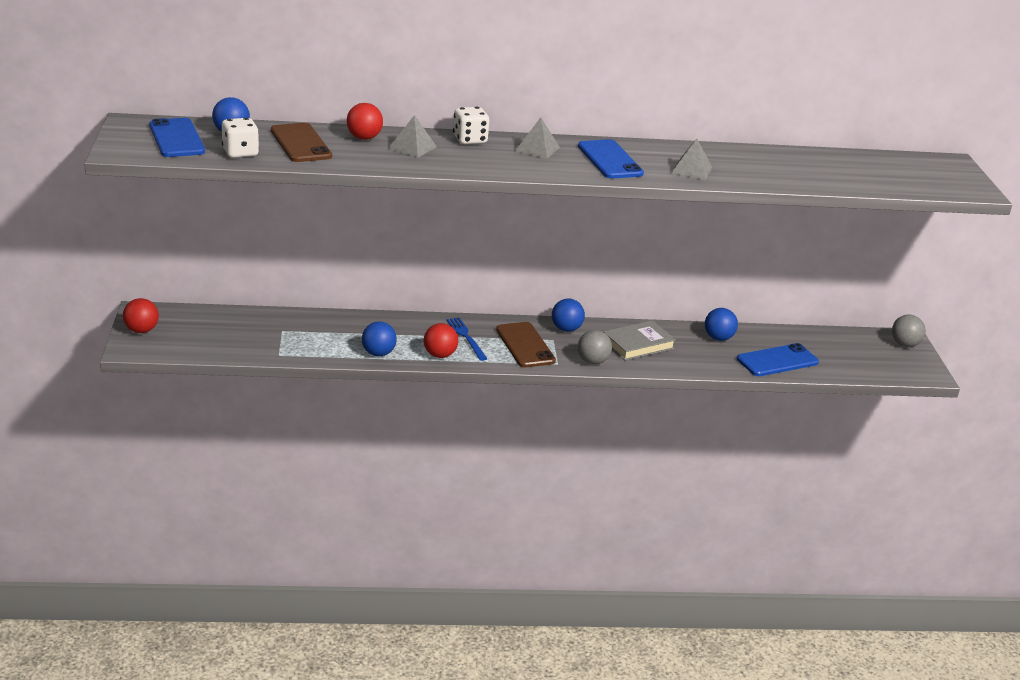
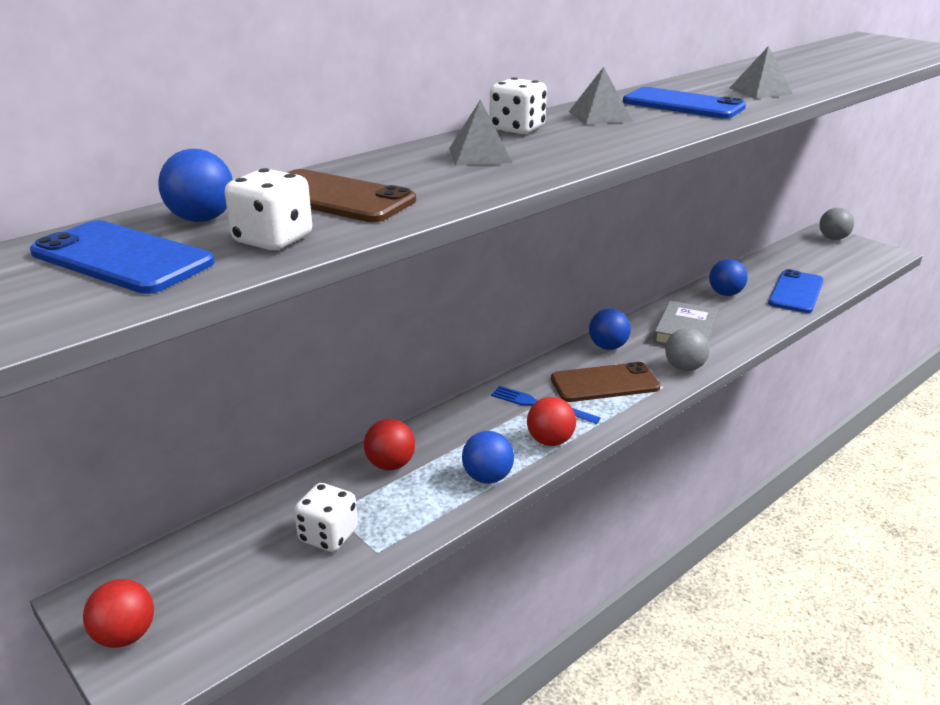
camera: 35 degrees left, 0 degrees up
red ball [347,103,383,140] -> red ball moved to [364,419,415,470]
brown phone [496,322,556,367] -> brown phone turned 45 degrees counterclockwise [551,362,661,402]
none -> white dice [294,483,358,552]

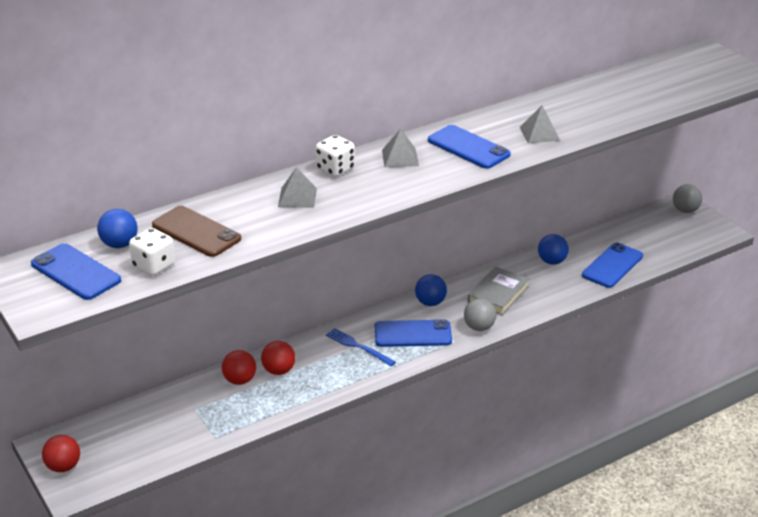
camera: 10 degrees right, 5 degrees up
white dice [294,483,358,552] -> none
blue ball [462,431,514,484] -> none
red ball [527,397,576,446] -> red ball moved to [261,341,295,375]
brown phone [551,362,661,402] -> blue phone [375,319,452,347]

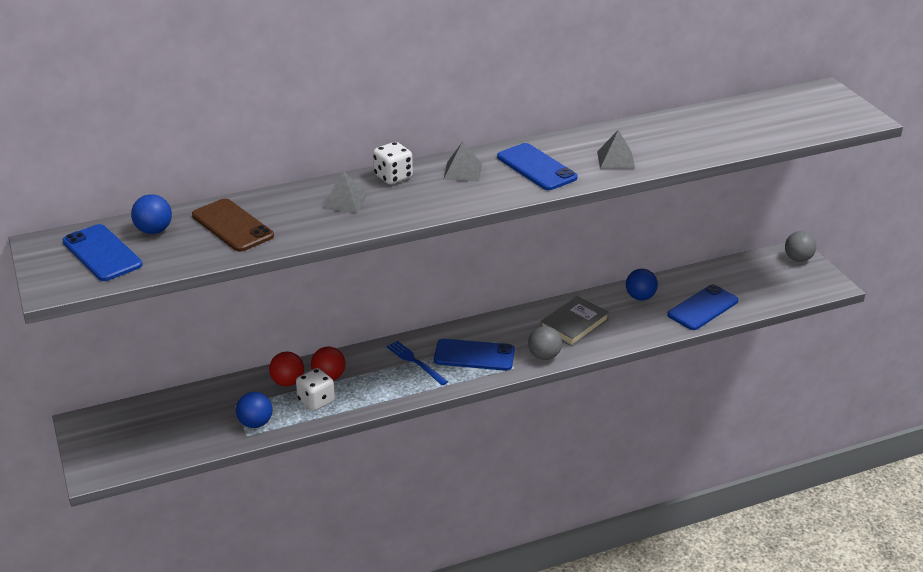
camera: 10 degrees right, 0 degrees up
red ball [42,435,80,472] -> none
white dice [129,228,175,276] -> white dice moved to [296,368,335,411]
blue ball [415,274,447,306] -> blue ball moved to [236,392,273,428]

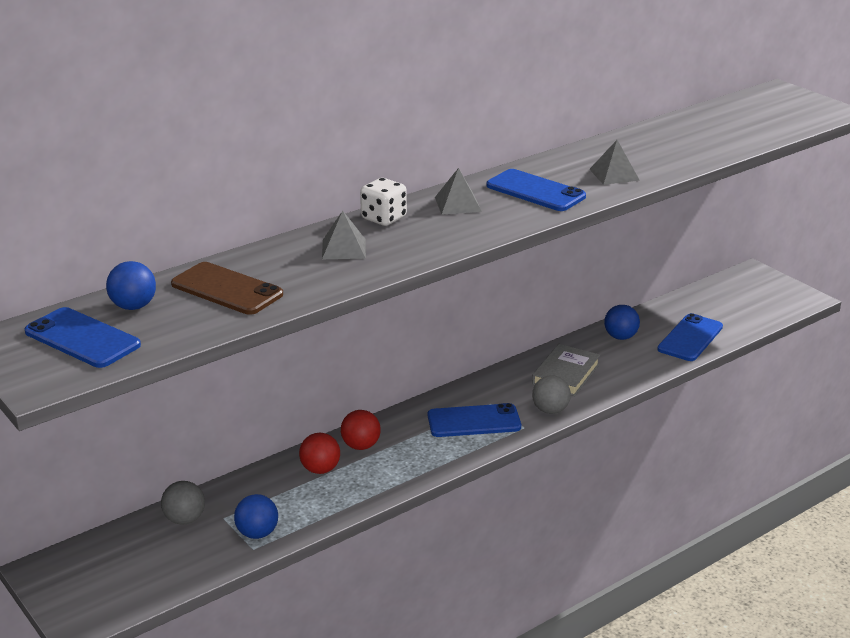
camera: 15 degrees left, 5 degrees down
red ball [269,352,304,386] -> red ball moved to [341,410,381,450]
white dice [296,368,335,411] -> none
blue fork [386,341,448,385] -> none
grey ball [785,231,816,262] -> grey ball moved to [161,481,205,524]

